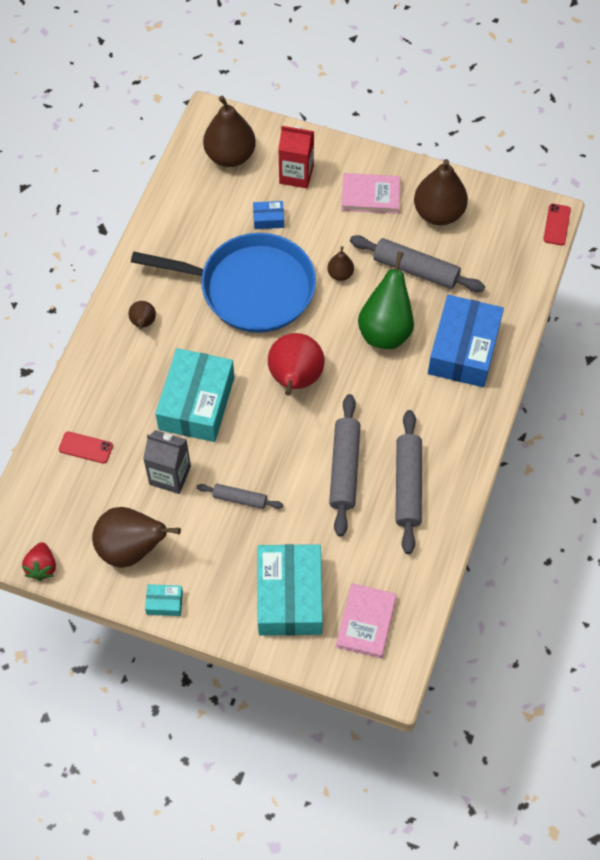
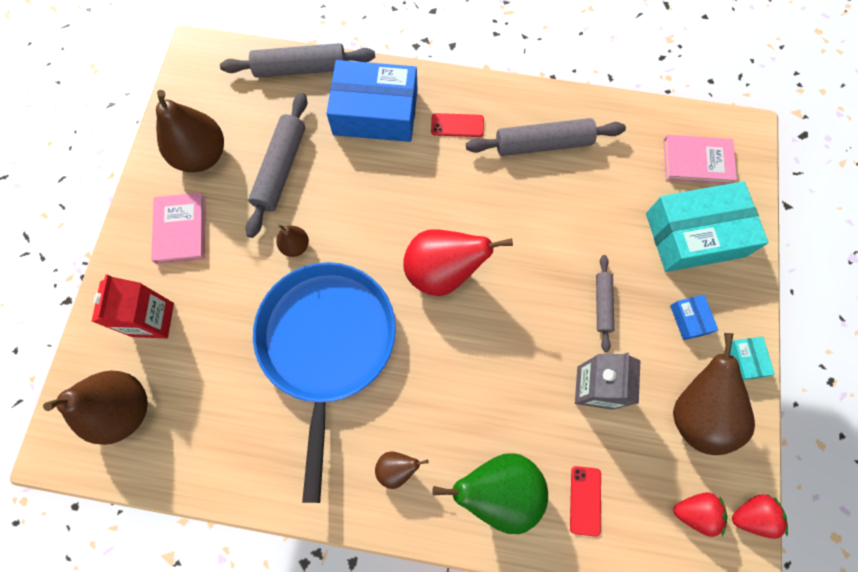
camera: 100 degrees left, 10 degrees up
turquoise box [155,348,234,442] -> none
blue box [253,201,284,229] -> blue box moved to [670,295,718,340]
grey rolling pin [329,394,360,536] -> grey rolling pin moved to [220,43,375,78]
green pear [358,252,414,349] -> green pear moved to [432,453,548,534]
red phone [543,204,571,245] -> red phone moved to [431,113,484,137]
none -> red strawberry [673,492,727,537]

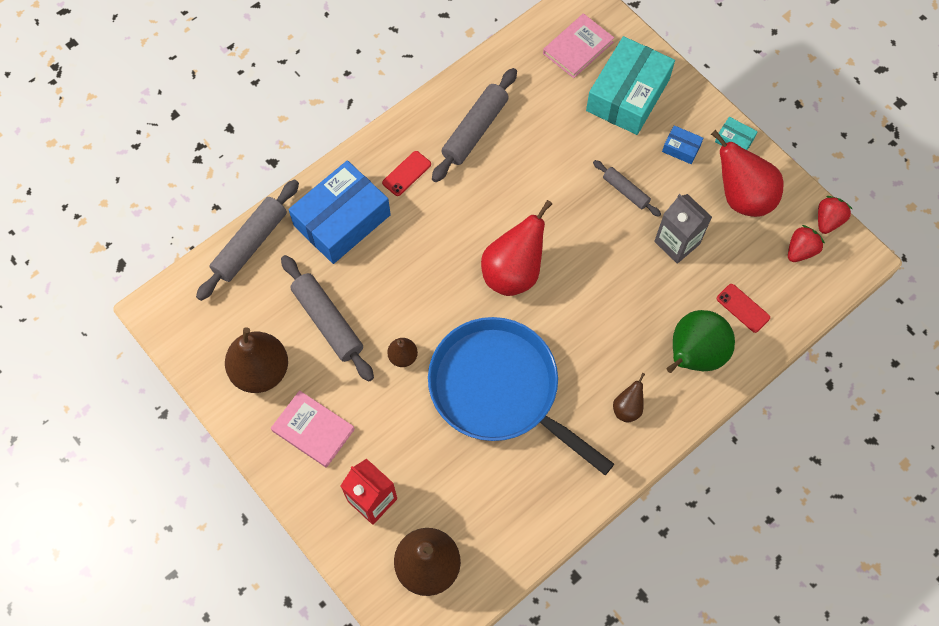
camera: 50 degrees left, 5 degrees down
brown pear [673,333,755,455] -> red pear [711,130,784,217]

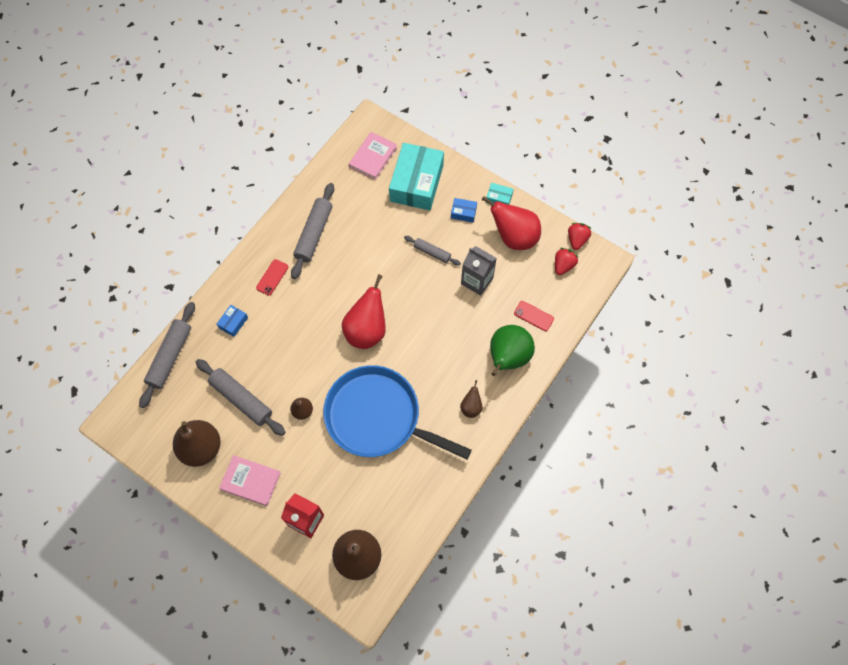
camera: 15 degrees left, 0 degrees up
blue box [289,160,391,264] -> blue box [217,305,248,337], size x0.42

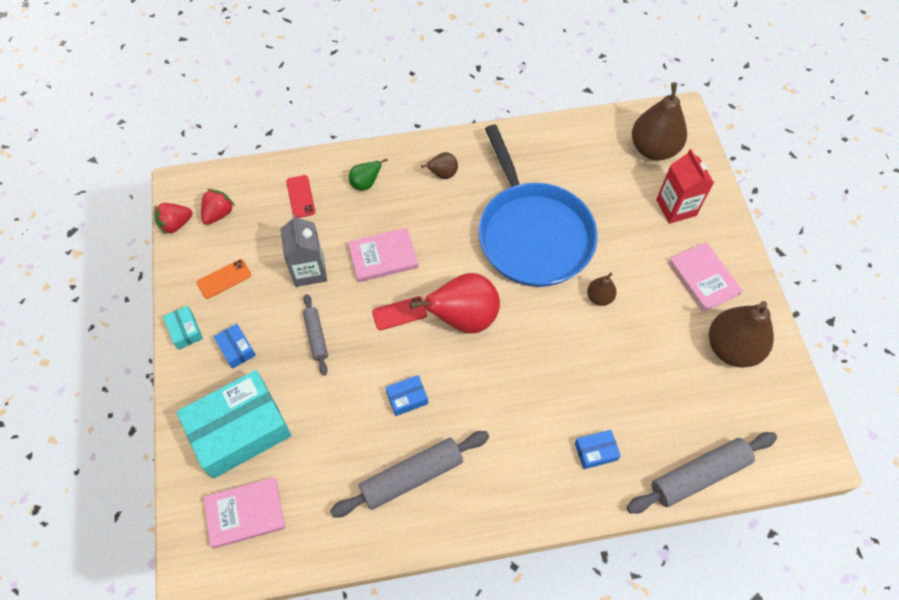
camera: 135 degrees left, 5 degrees down
grey rolling pin [196,359,285,436] -> none
red phone [256,259,289,296] -> red phone moved to [372,296,427,330]
red pear [482,196,541,250] -> orange phone [197,259,251,299]
green pear [490,325,535,376] -> green pear [349,158,388,190], size x0.49
red strawberry [555,248,578,275] -> red strawberry turned 135 degrees clockwise [201,189,235,225]
none -> pink book [348,228,418,282]
none -> blue box [386,375,428,416]

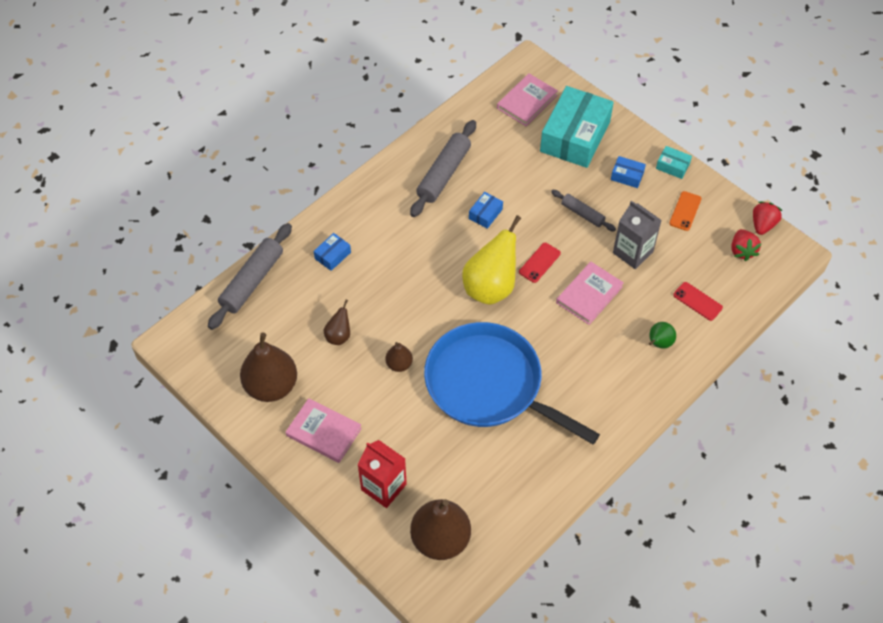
camera: 145 degrees right, 5 degrees down
red pear [409,273,500,334] -> yellow pear [462,215,521,305]
brown pear [421,152,458,179] -> brown pear moved to [324,300,350,345]

